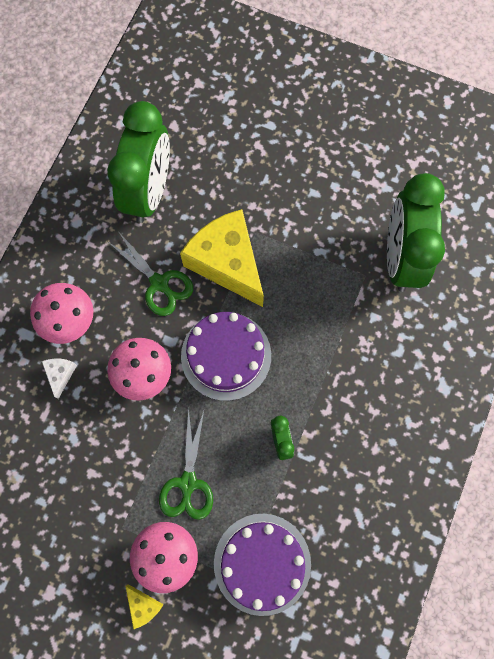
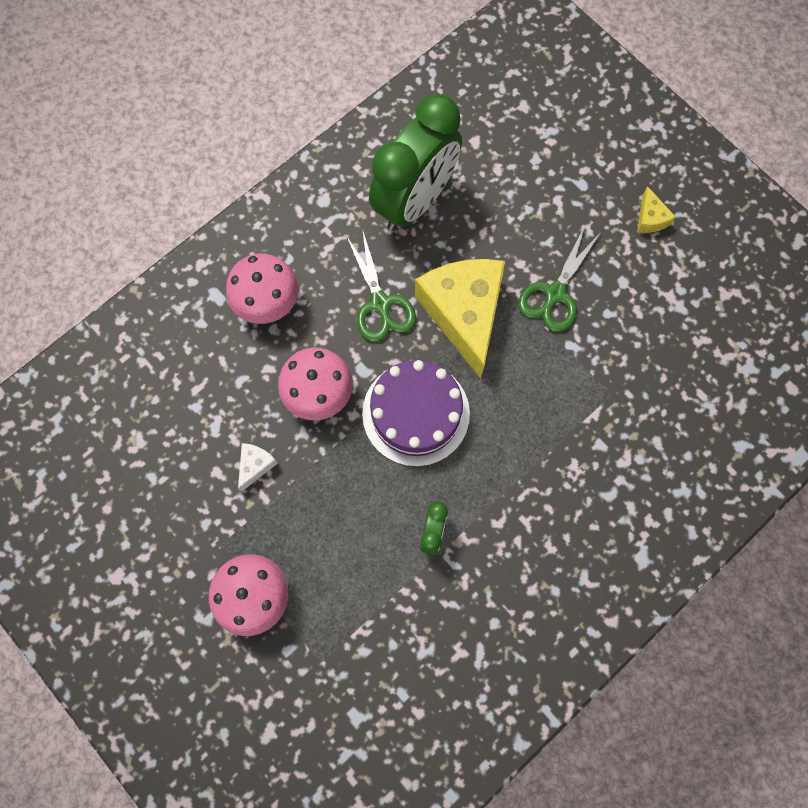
camera: 25 degrees right, 0 degrees up
white cheese [42,358,77,399] -> white cheese moved to [238,443,278,492]
yellow cheese [126,584,164,629] -> yellow cheese moved to [637,186,676,233]
green scissors [159,408,213,520] -> green scissors moved to [518,226,602,332]
purple cake [214,514,311,616] -> none
green clock [387,173,445,292] -> none

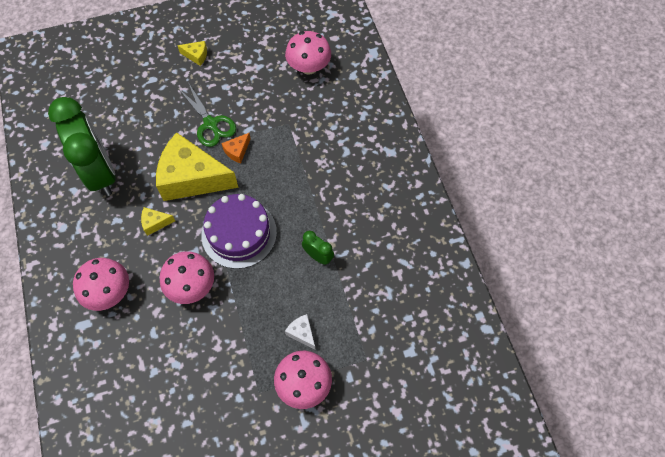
camera: 65 degrees left, 10 degrees down
white cheese [238,443,278,492] -> white cheese moved to [285,314,315,349]
green scissors [346,232,416,342] -> yellow cheese [141,207,175,236]
none -> orange cheese [221,133,251,163]
none -> pink mushroom [285,31,331,75]

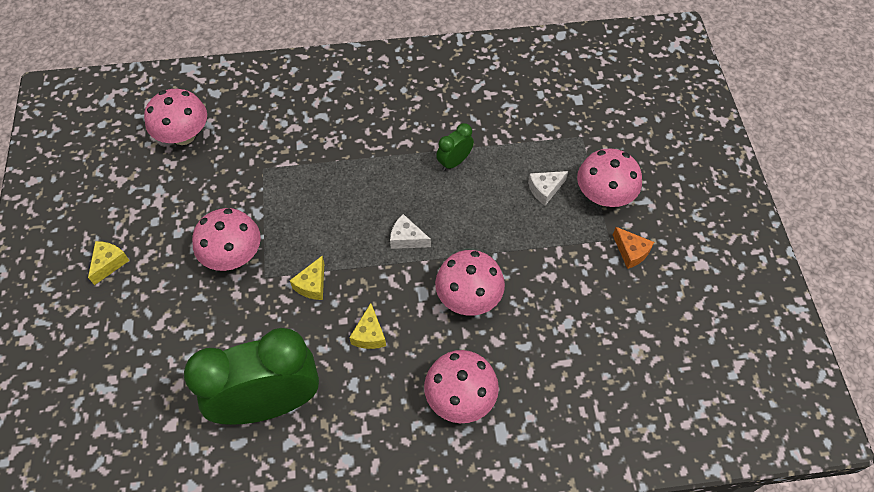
camera: 80 degrees left, 5 degrees down
yellow cheese [156,132,239,201] -> yellow cheese [290,256,324,300], size x0.40
green scissors [179,84,236,147] -> pink mushroom [192,208,261,271]
purple cake [201,194,277,269] -> white cheese [390,214,431,249]
orange cheese [221,133,251,163] -> orange cheese moved to [613,227,654,269]

